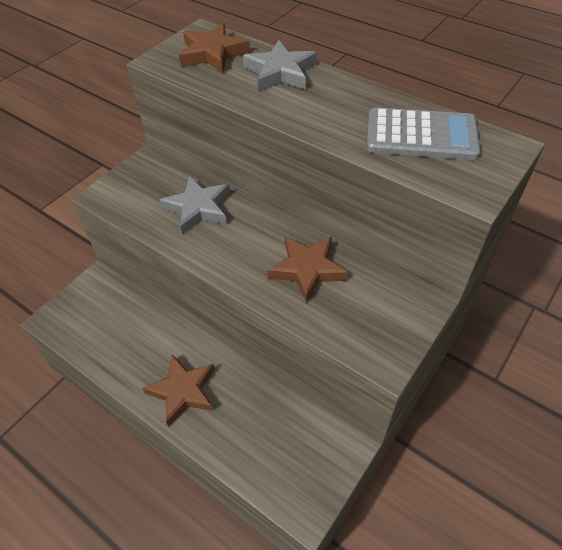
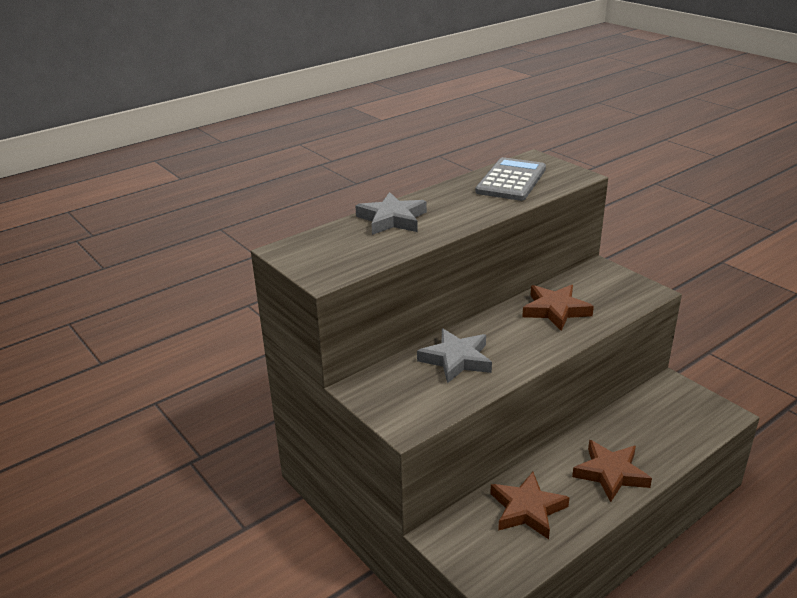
camera: 75 degrees left, 20 degrees down
brown star [179,23,250,73] -> brown star moved to [490,472,570,539]

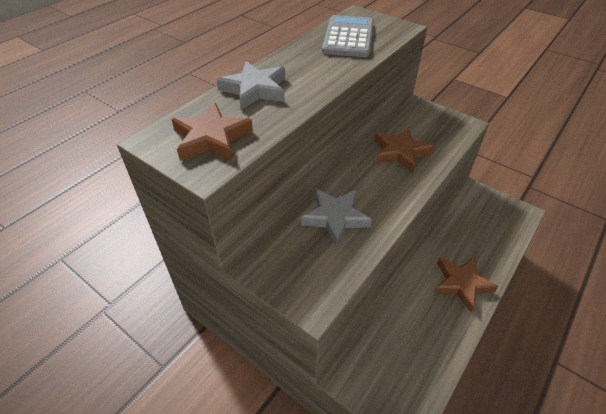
camera: 15 degrees left, 15 degrees up
brown star [490,472,570,539] -> brown star moved to [171,103,253,161]

